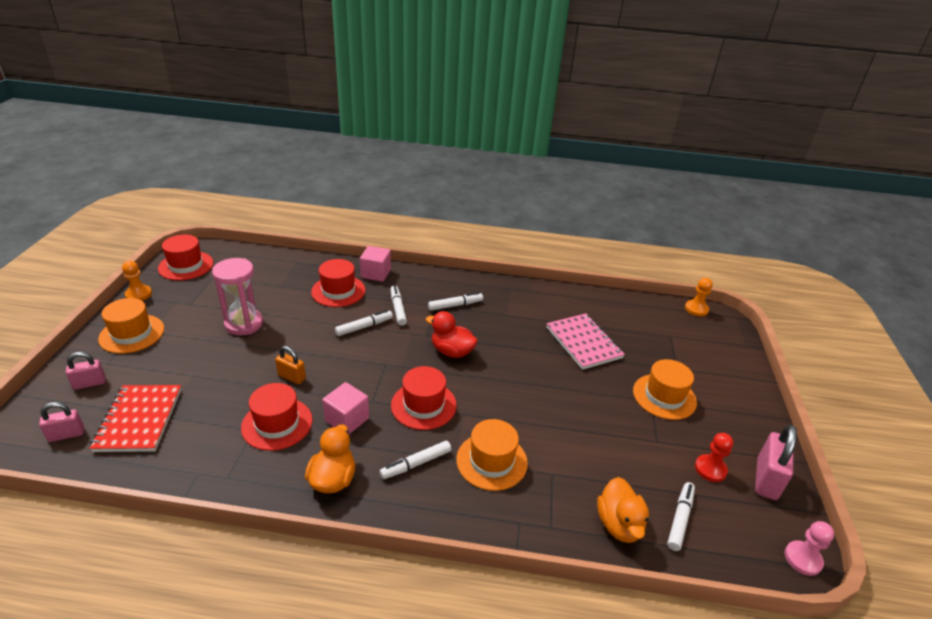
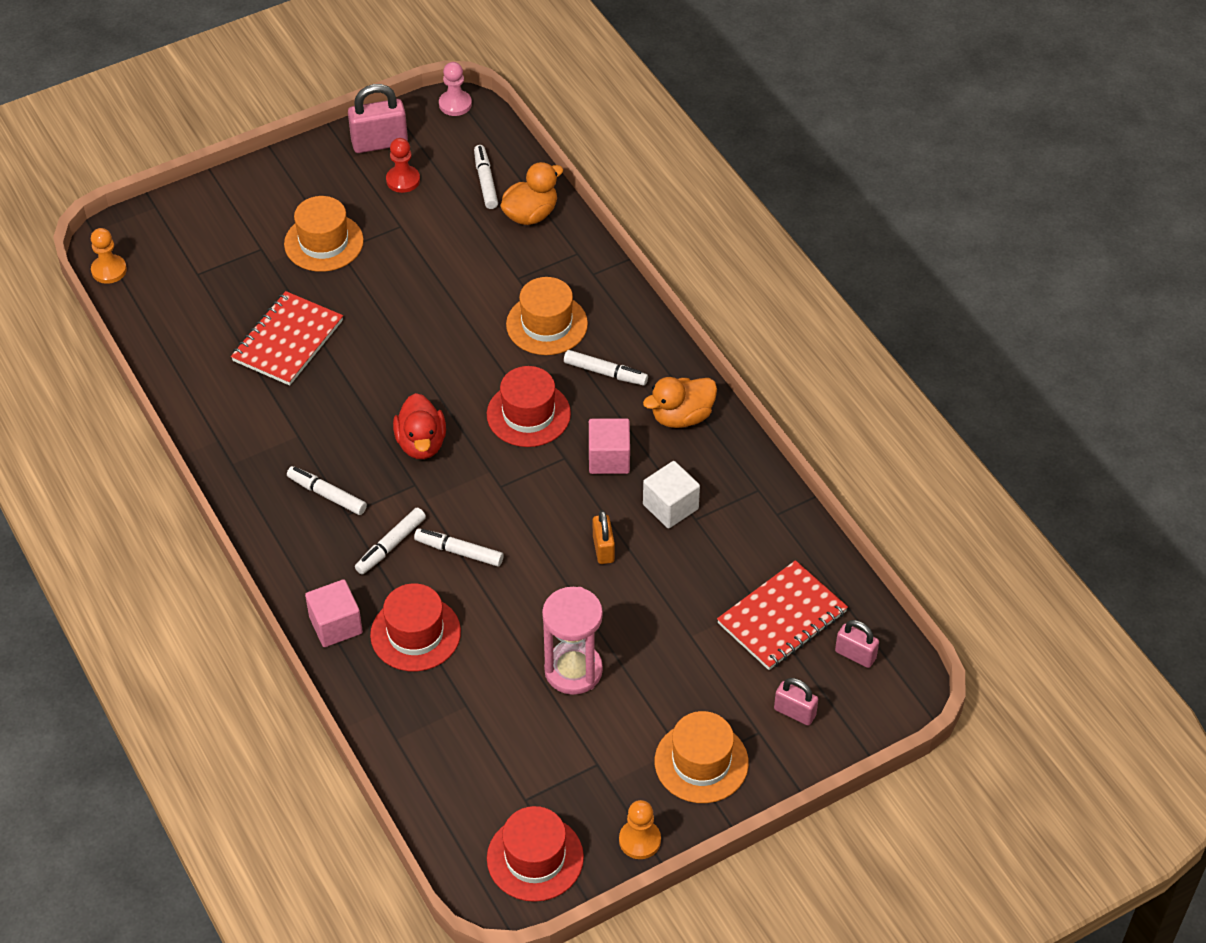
camera: 125 degrees left, 15 degrees up
red hat [241,383,312,451] -> white cube [643,461,700,529]
pink notebook [547,314,625,370] -> red notebook [231,291,343,386]
white marker [667,482,695,551] -> white marker turned 90 degrees clockwise [474,145,498,209]

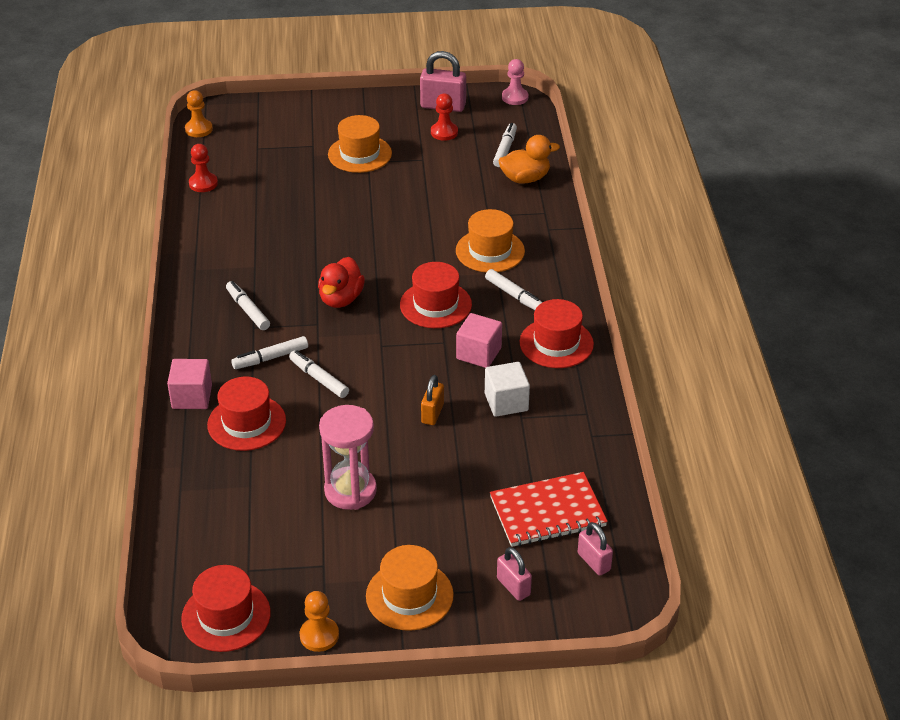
camera: 25 degrees right, 10 degrees down
red notebook [231,291,343,386] -> none
orange duck [643,377,717,428] -> red hat [519,299,594,368]
none -> red pawn [189,144,218,192]

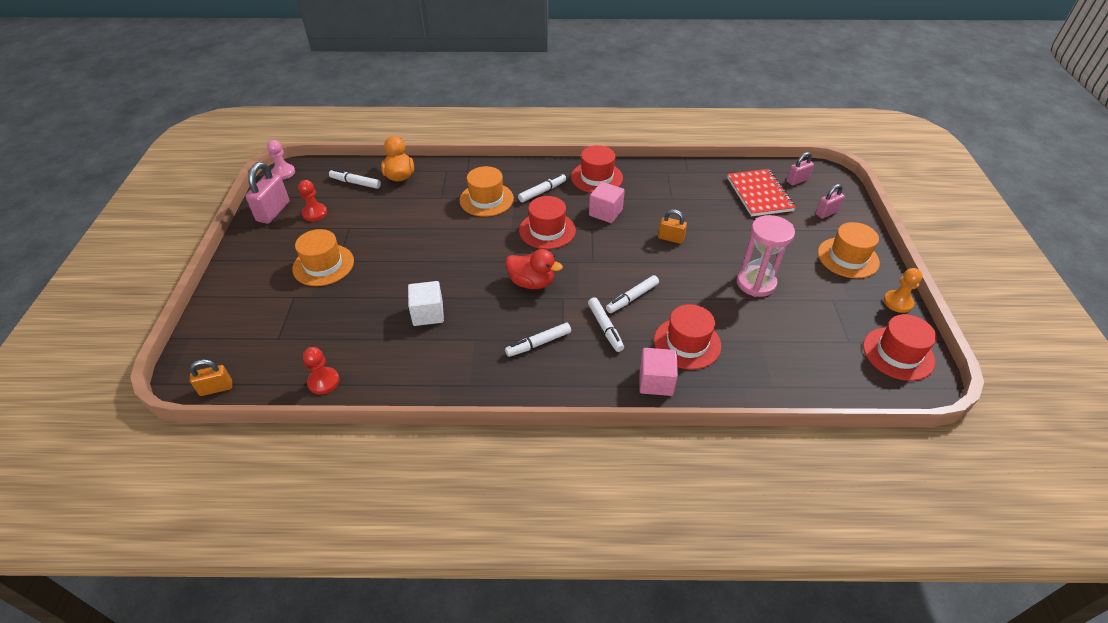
camera: 85 degrees left, 5 degrees up
orange pawn [185,90,213,137] -> orange padlock [190,359,232,396]
white cube [485,362,530,417] -> white cube moved to [408,281,444,326]

